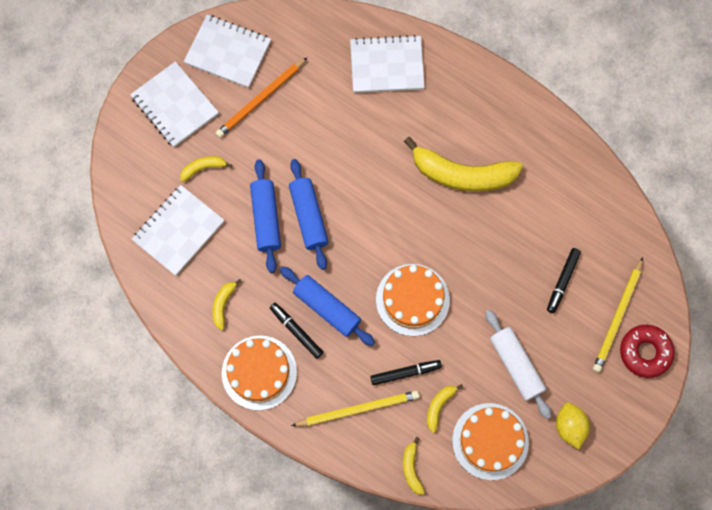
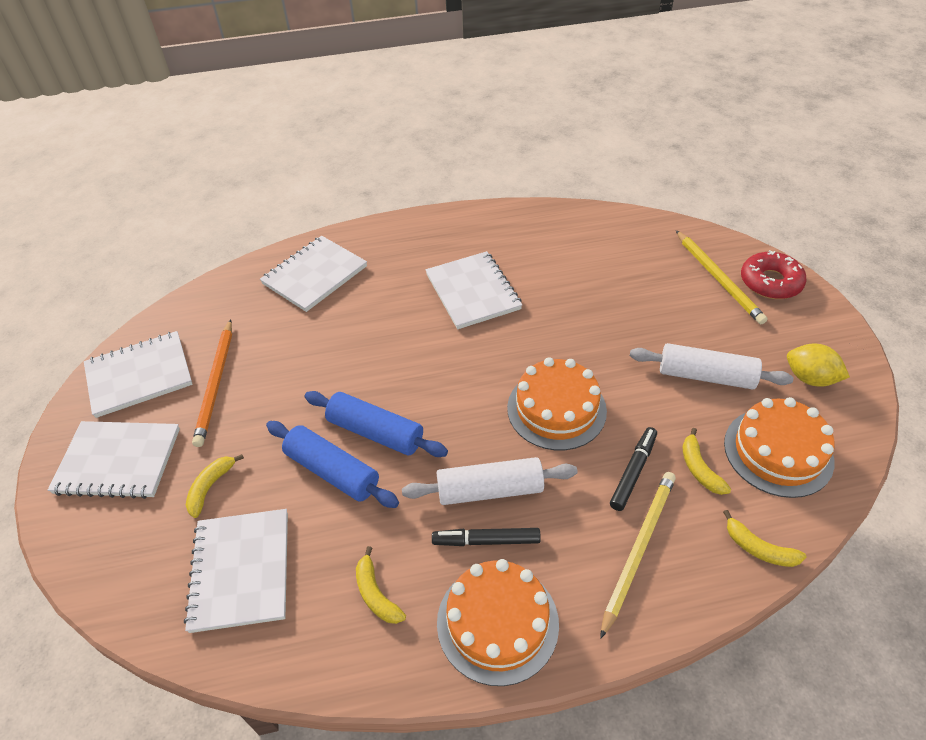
camera: 45 degrees left, 25 degrees down
blue rolling pin [280,266,375,346] -> white rolling pin [402,457,578,505]
yellow banana [404,137,523,192] -> white notebook [425,251,522,329]
black marker [547,248,581,313] -> none

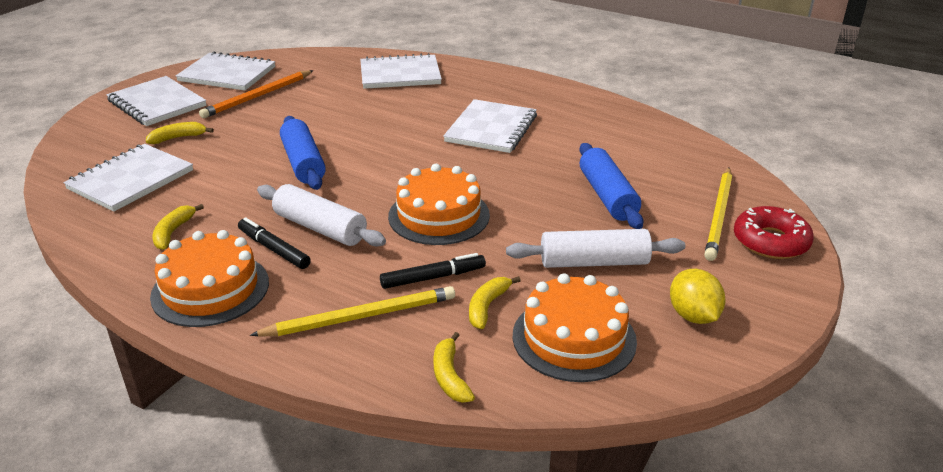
camera: 40 degrees right, 15 degrees down
blue rolling pin [266,421,399,508] -> blue rolling pin moved to [579,143,643,229]
white rolling pin [630,343,794,389] -> white rolling pin turned 60 degrees counterclockwise [506,229,685,268]

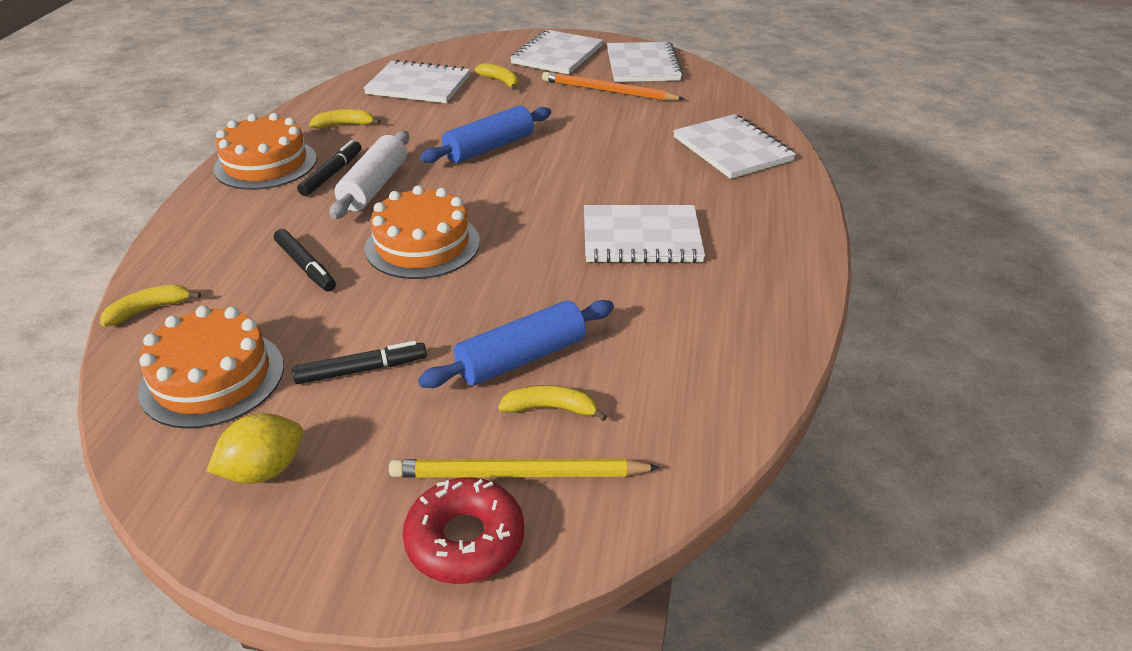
camera: 70 degrees right, 5 degrees up
yellow pencil [250,286,455,336] -> none
yellow banana [469,276,521,329] -> yellow banana moved to [498,385,607,421]
white rolling pin [506,229,685,268] -> black marker [292,341,427,384]

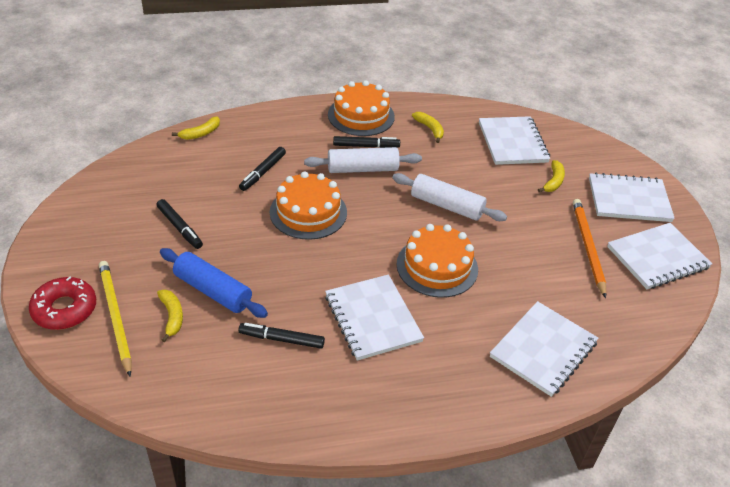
camera: 65 degrees right, 5 degrees up
yellow banana [100,285,201,326] -> yellow banana turned 105 degrees clockwise [172,117,220,140]
orange cake [138,306,284,429] -> orange cake moved to [396,224,478,298]
yellow lemon [206,413,303,484] -> none
blue rolling pin [420,106,551,163] -> white rolling pin [392,173,507,221]
none -> black marker [238,323,325,349]

